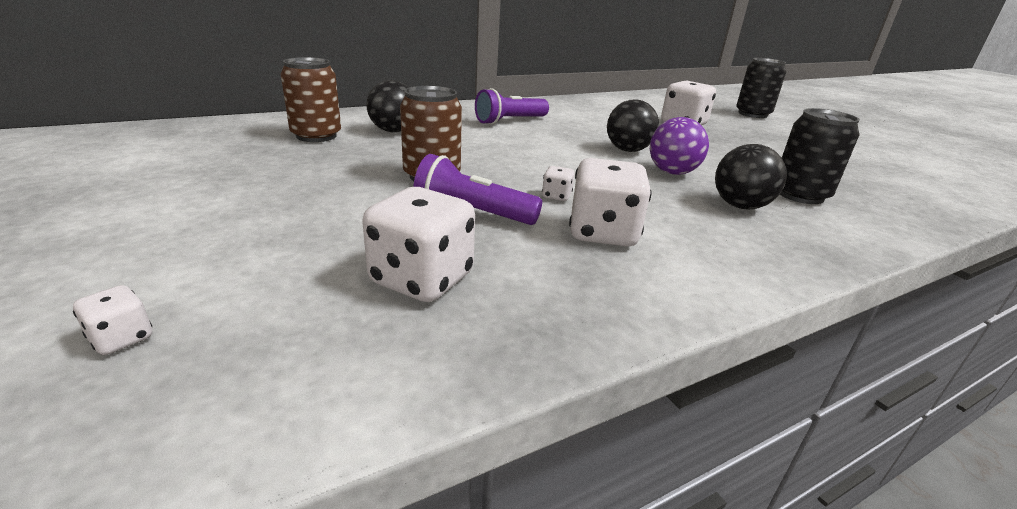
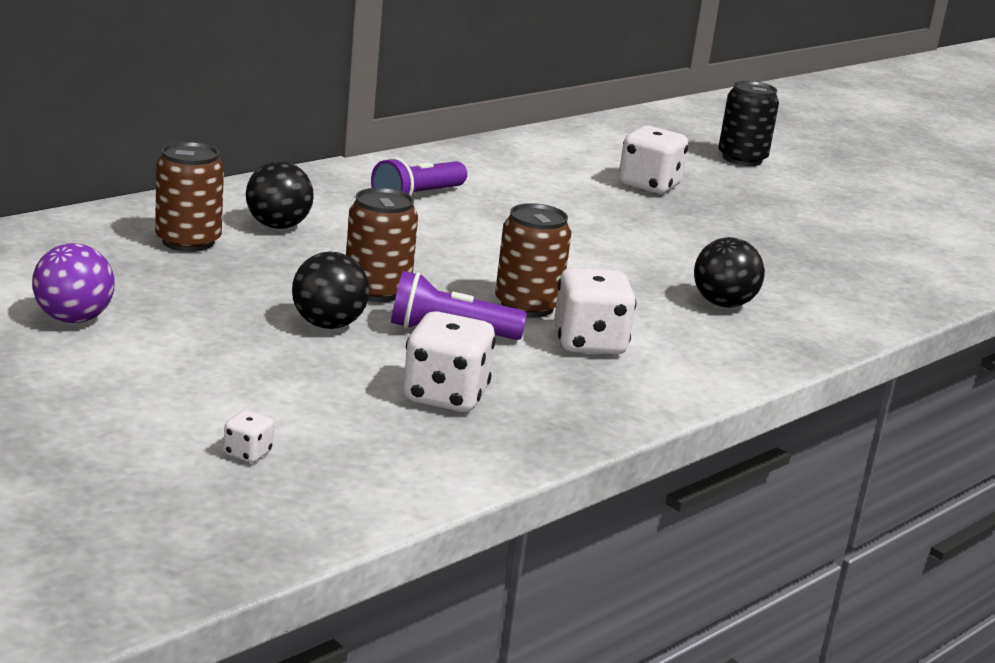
camera: 15 degrees left, 5 degrees down
white dice [542,166,575,201] -> brown can [495,203,571,318]
black ball [607,99,659,152] -> black ball moved to [292,252,369,329]
purple ball [650,117,709,175] -> purple ball moved to [32,243,115,323]
black can [780,108,860,204] -> none

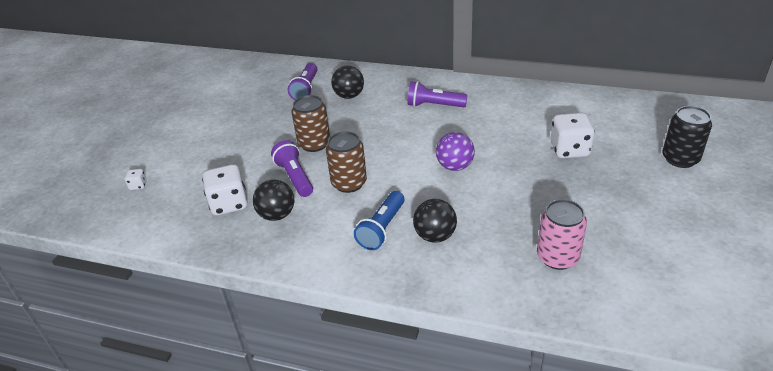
camera: 65 degrees right, 15 degrees up
purple ball [32,243,115,323] -> purple ball moved to [436,132,475,171]
brown can [155,142,224,252] -> purple flashlight [288,63,317,100]
black ball [292,252,369,329] -> black ball moved to [253,180,295,221]
white dice [554,268,636,355] -> none
none -> blue flashlight [354,191,404,250]
none -> pink can [537,199,587,270]

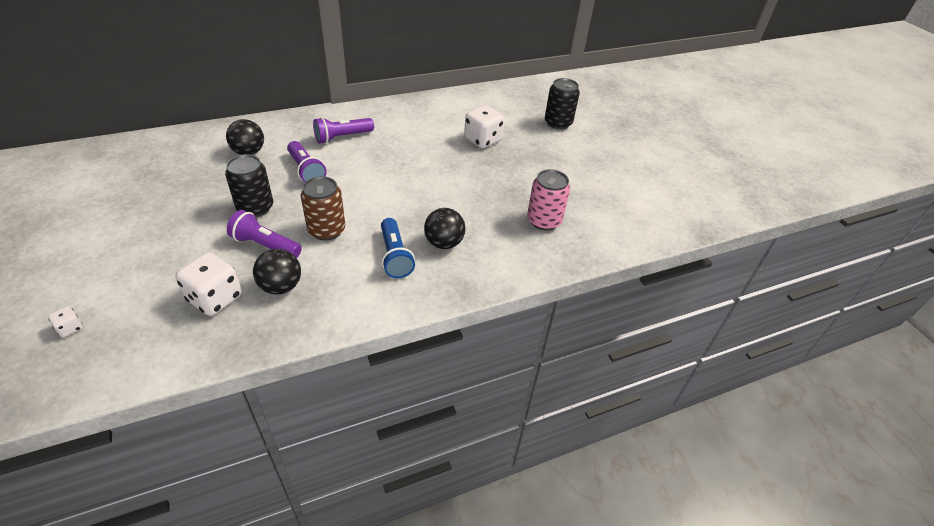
camera: 45 degrees left, 5 degrees up
purple flashlight [288,63,317,100] -> purple flashlight moved to [287,141,327,183]
brown can [292,95,330,152] -> black can [225,154,273,217]
purple ball [436,132,475,171] -> none

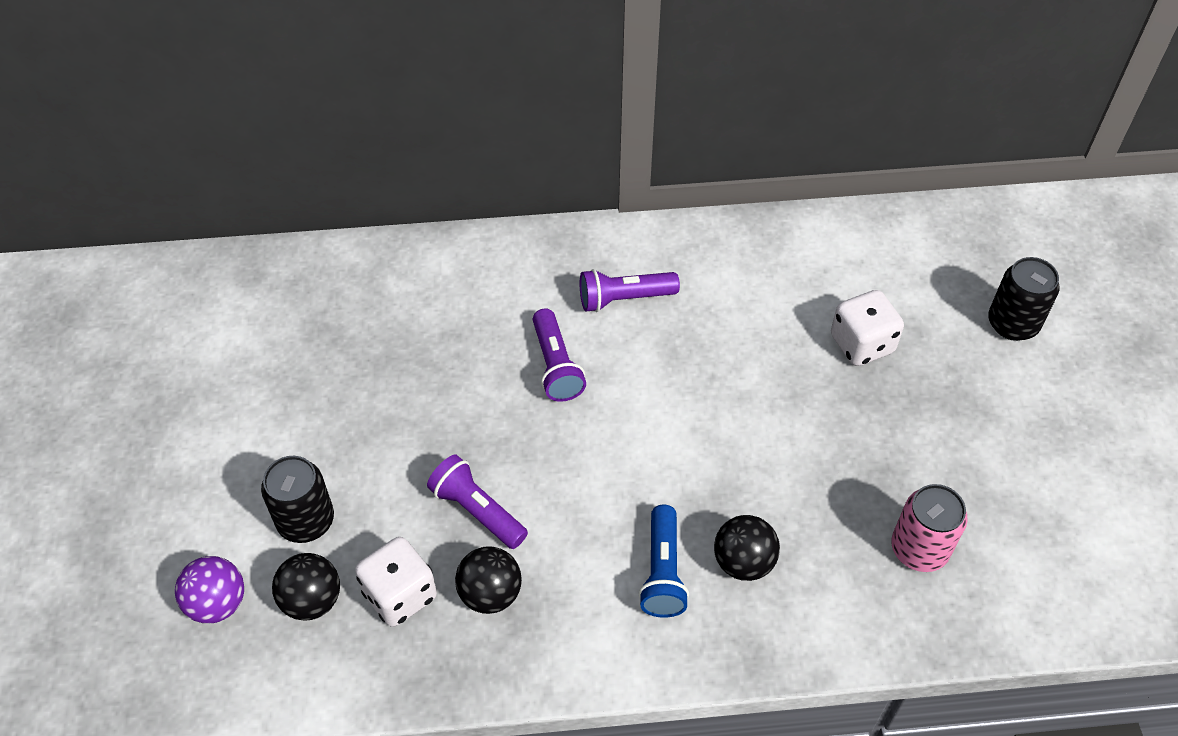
camera: 20 degrees right, 10 degrees up
white dice [48,306,83,337] -> purple ball [175,556,244,624]
black can [225,154,273,217] -> black can moved to [261,456,334,543]
black ball [226,119,264,155] -> black ball moved to [272,553,340,620]
brown can [301,176,346,241] -> none

